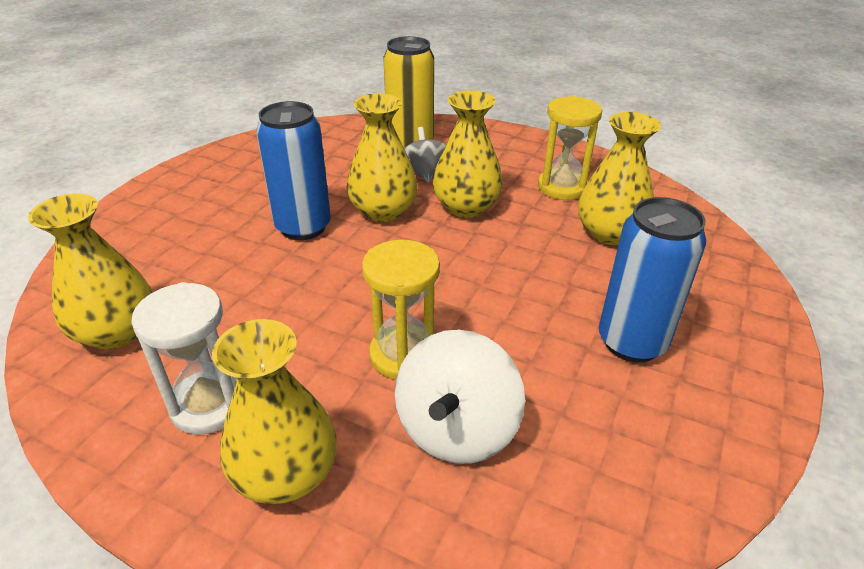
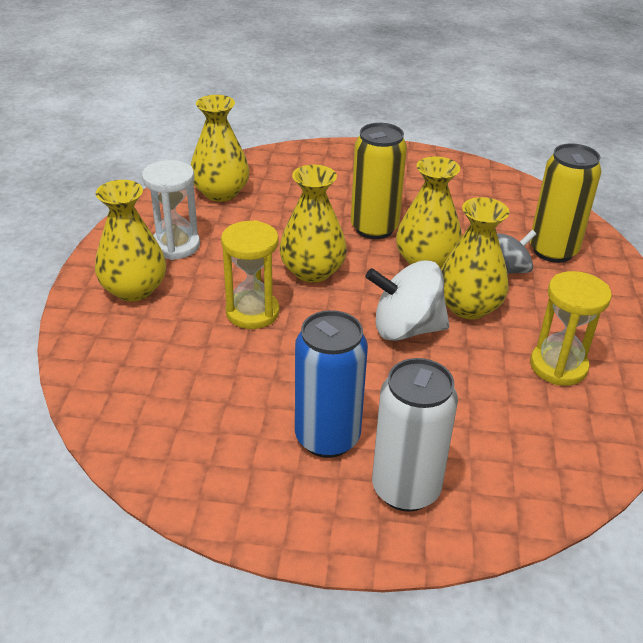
camera: 70 degrees right, 0 degrees up
blue can [256,101,331,240] -> yellow can [351,123,407,239]
white spinning top [395,329,525,464] -> white spinning top moved to [366,260,450,341]
yellow vase [578,112,661,245] -> yellow vase moved to [279,165,347,283]
none -> white can [372,358,458,512]

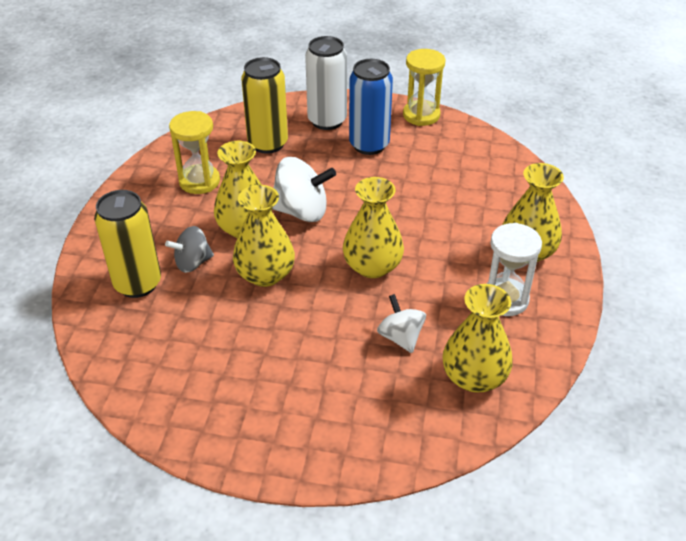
camera: 175 degrees left, 5 degrees up
yellow hourglass [221,220,279,329] -> yellow hourglass moved to [403,49,445,126]
yellow can [351,123,407,239] -> yellow can moved to [241,57,288,154]
none -> white spinning top [377,294,426,353]

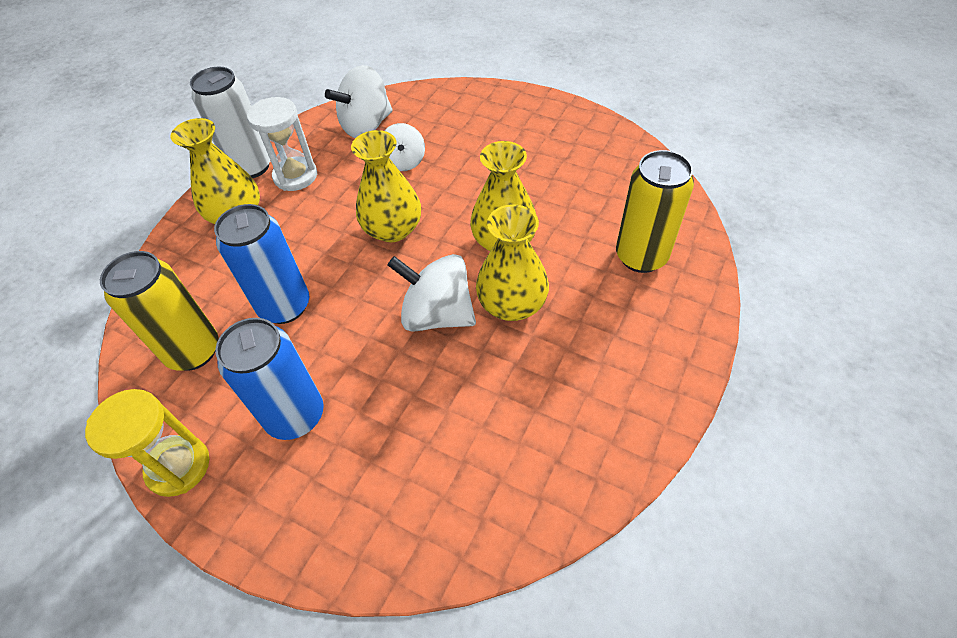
camera: 160 degrees left, 10 degrees up
grey spinning top [165,226,214,273] -> none
yellow hourglass [169,111,220,194] -> none
yellow can [241,57,288,154] -> yellow can moved to [100,251,218,371]
white can [305,36,347,130] -> white can moved to [190,67,270,178]
yellow vase [443,284,513,392] -> white spinning top [325,65,393,138]
none -> blue can [214,204,309,324]

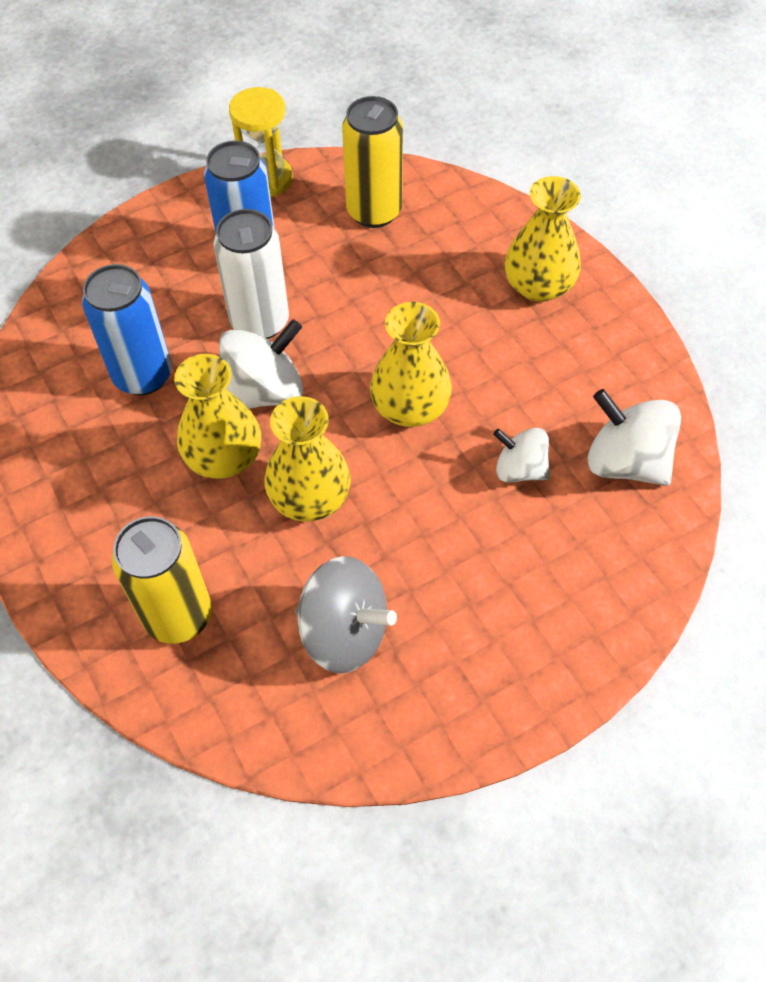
camera: 120 degrees right, 5 degrees up
white can [190,67,270,178] -> white can moved to [213,209,289,339]
blue can [214,204,309,324] -> blue can moved to [82,264,172,395]
white hourglass [247,97,317,191] -> none
white spinning top [325,65,393,138] -> white spinning top turned 45 degrees counterclockwise [587,389,681,486]
none -> grey spinning top [296,556,397,673]

